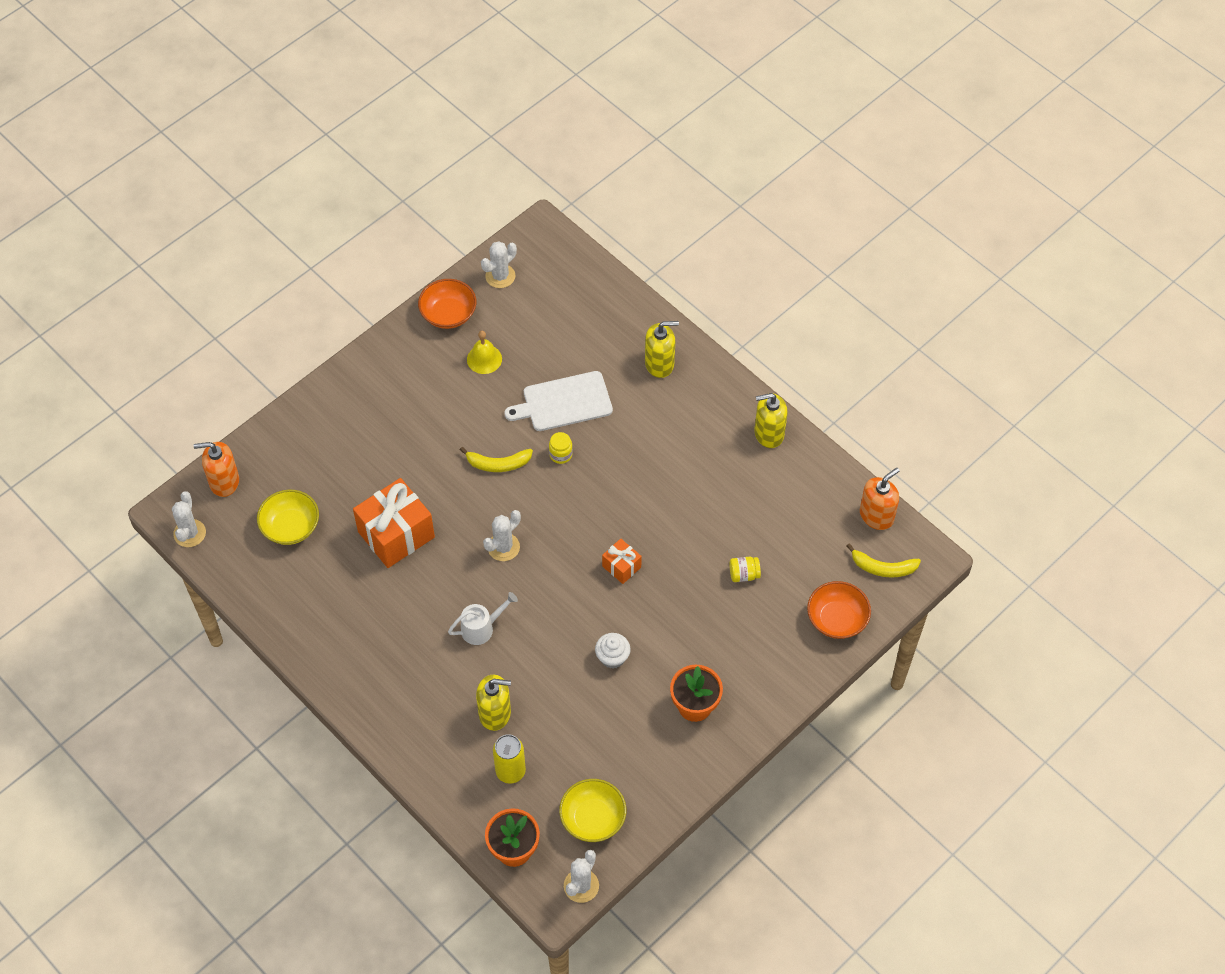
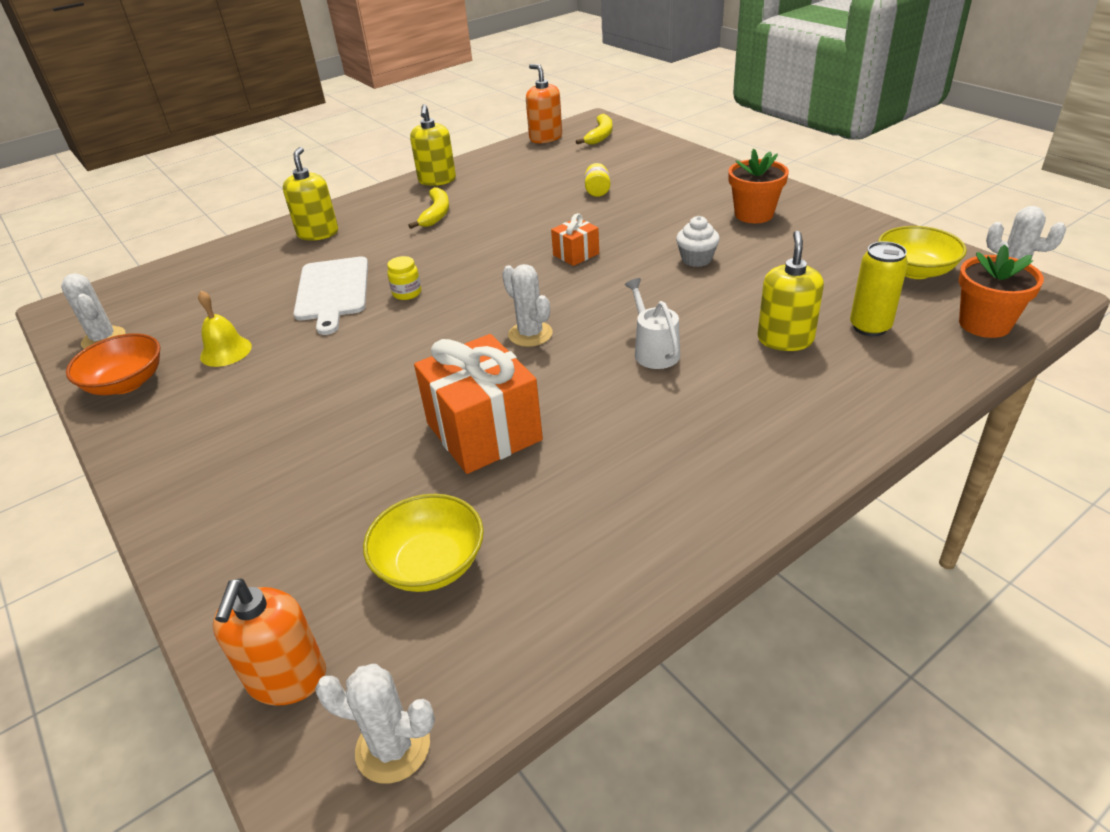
camera: 80 degrees left, 20 degrees down
yellow banana [460,447,533,472] -> yellow banana moved to [408,187,449,229]
orange bowl [807,581,871,639] -> none

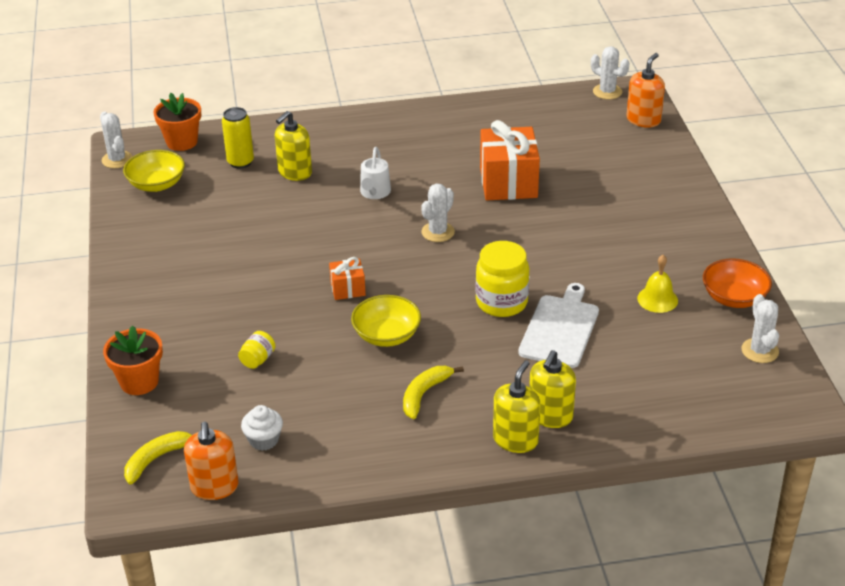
camera: 155 degrees left, 0 degrees up
yellow bowl [363,494,484,592] -> yellow bowl moved to [351,295,421,347]
yellow jar [387,256,421,300] -> yellow jar [476,241,529,317], size x2.02
yellow soap dispenser [410,104,456,186] -> yellow soap dispenser moved to [493,360,540,453]
white cactus [502,264,553,347] -> white cactus turned 45 degrees clockwise [421,183,455,242]
white cupcake [676,216,720,267] -> white cupcake moved to [241,405,283,451]
orange flower pot [729,149,789,223] -> orange flower pot moved to [103,326,163,395]

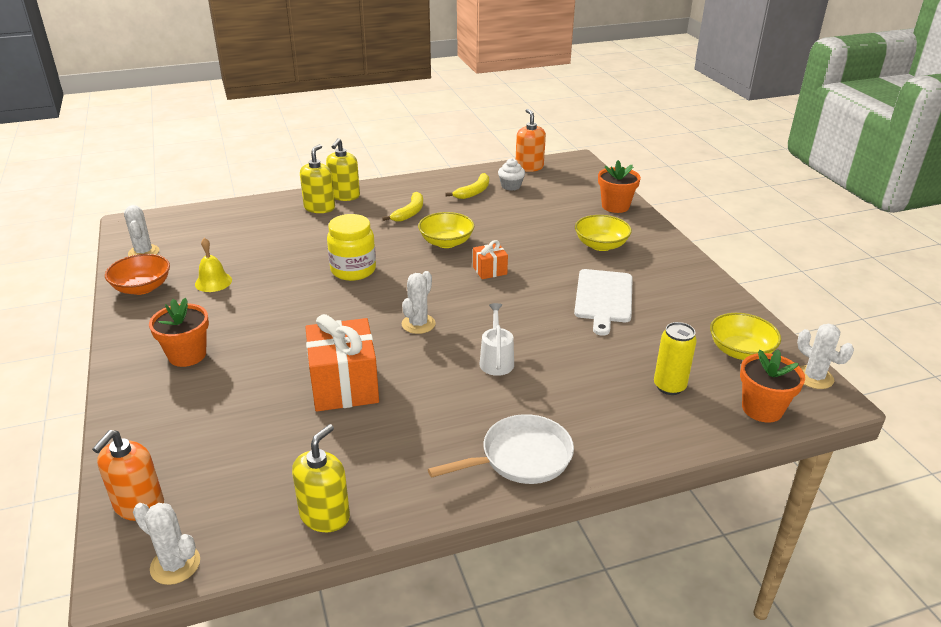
camera: 170 degrees right, 5 degrees down
yellow banana [124,431,192,485] -> yellow banana moved to [445,173,489,199]
yellow jar [238,331,275,369] -> none
yellow soap dispenser [275,111,312,181] -> yellow soap dispenser moved to [292,424,350,532]
white cutting board [518,283,599,368] -> white cutting board moved to [574,269,633,336]
none -> orange flower pot [149,298,209,367]
none -> white pan [428,414,574,484]
none -> yellow bowl [575,215,632,251]

